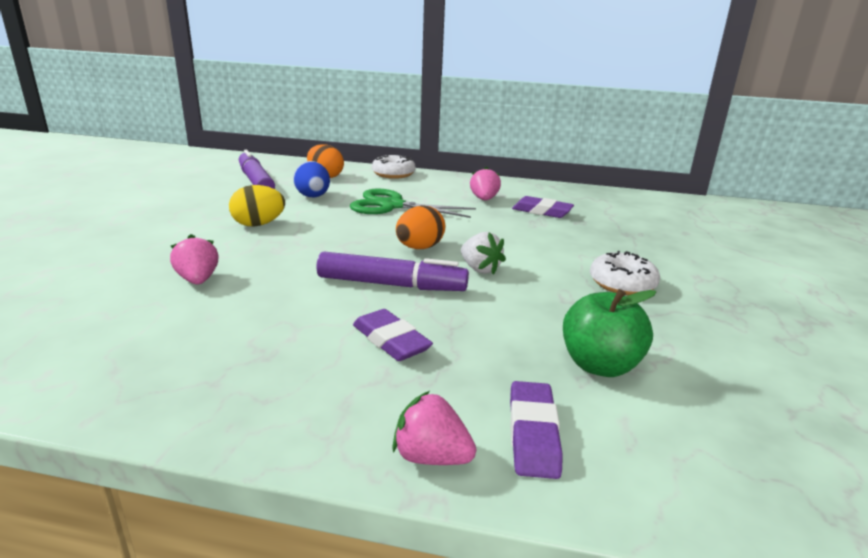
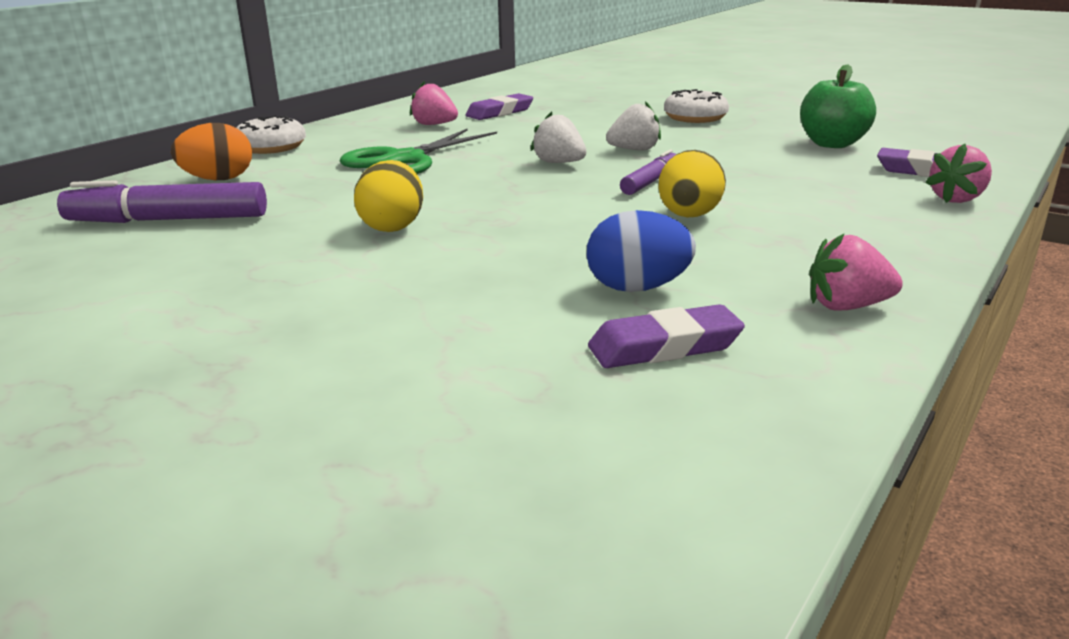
camera: 65 degrees left, 0 degrees up
pink strawberry [170,234,219,285] -> pink strawberry moved to [809,233,903,310]
blue egg [293,161,330,198] -> blue egg moved to [587,210,696,292]
purple marker [316,252,469,291] -> purple marker [620,150,676,195], size x0.59
purple eraser [353,309,433,361] -> purple eraser moved to [588,304,745,368]
orange egg [396,205,446,249] -> white strawberry [531,112,586,163]
none -> yellow egg [658,150,726,217]

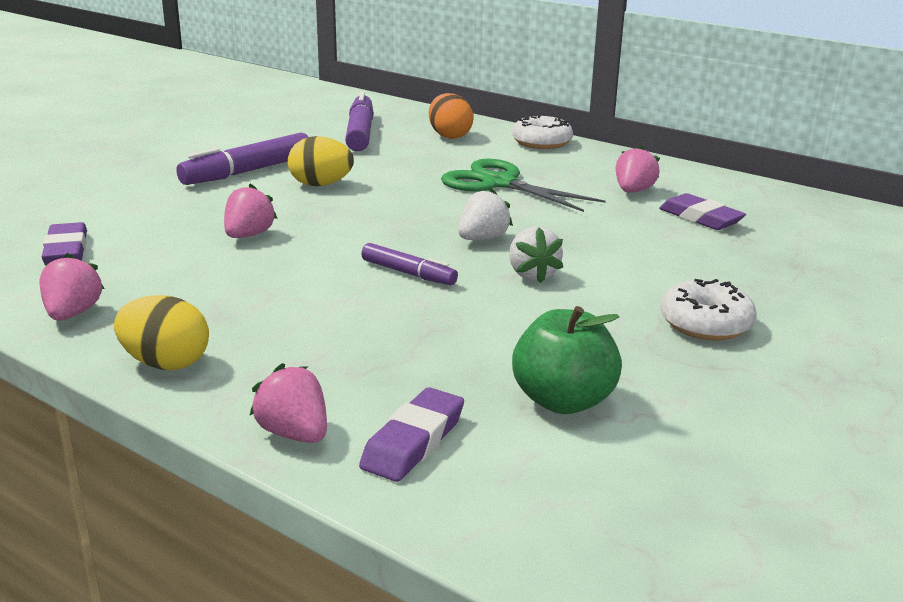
camera: 90 degrees right, 0 degrees up
blue egg [587,210,696,292] -> none
yellow egg [658,150,726,217] -> yellow egg moved to [114,295,209,370]
none -> purple marker [176,133,308,185]
none -> pink strawberry [224,183,278,238]

